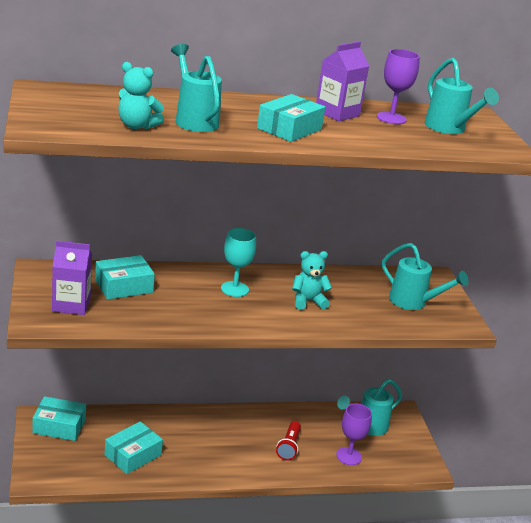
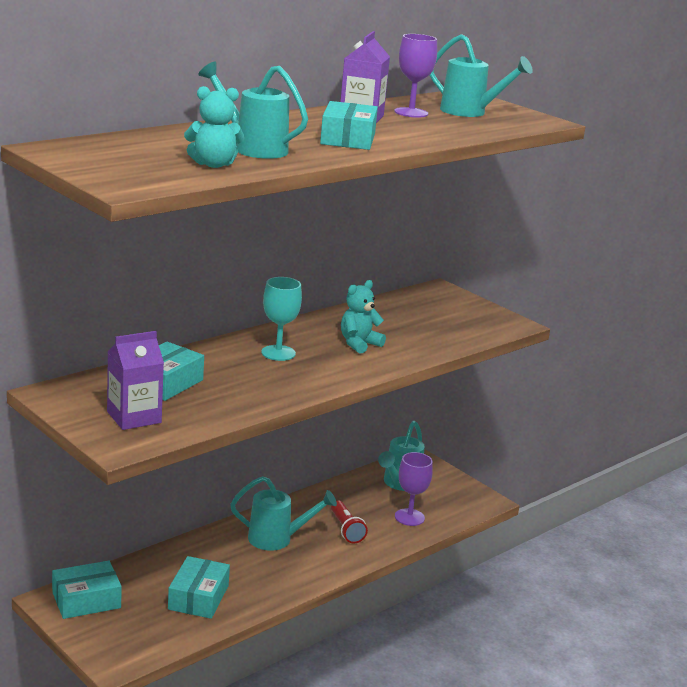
camera: 30 degrees left, 5 degrees down
turquoise watering can [382,243,469,310] -> turquoise watering can moved to [230,476,337,551]

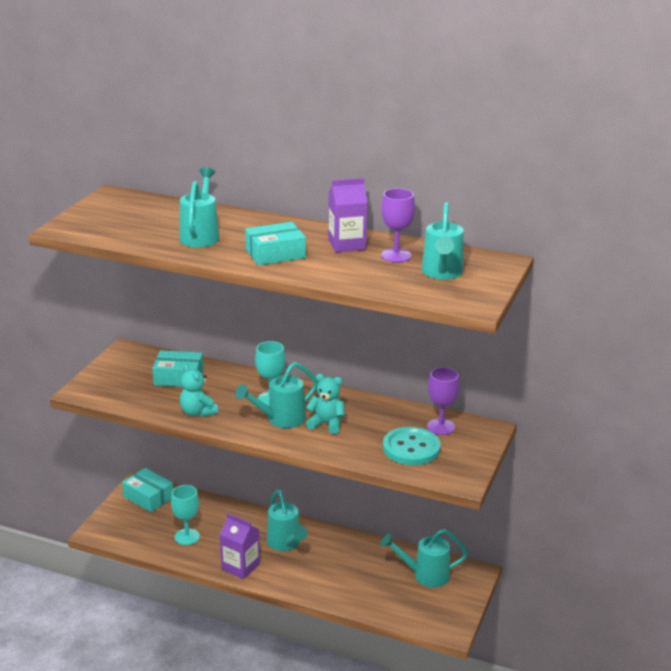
camera: 65 degrees right, 5 degrees up
purple carton [107,331,164,430] -> purple carton moved to [220,513,260,579]
turquoise box [168,556,230,619] -> turquoise goblet [171,485,200,545]
turquoise teddy bear [184,86,244,168] -> turquoise teddy bear moved to [180,364,218,417]
red flashlight [331,501,368,543] -> none
purple goblet [395,452,433,526] -> purple goblet moved to [427,367,460,435]
none -> turquoise watering can [235,362,318,428]
none -> turquoise button [383,427,441,465]

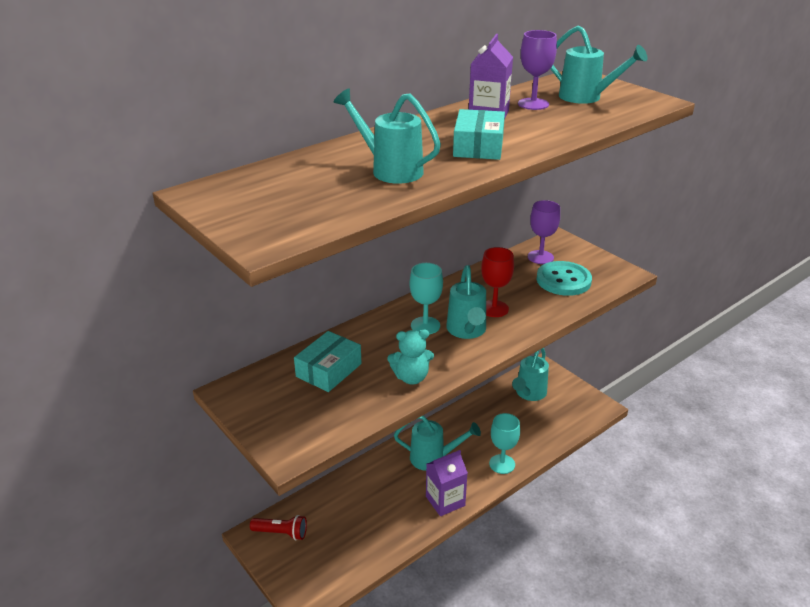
camera: 60 degrees left, 5 degrees up
turquoise box [122,468,173,512] -> red flashlight [250,515,307,540]
turquoise goblet [171,485,200,545] -> turquoise goblet moved to [489,413,520,474]
turquoise teddy bear [306,374,345,434] -> red goblet [481,247,514,317]

